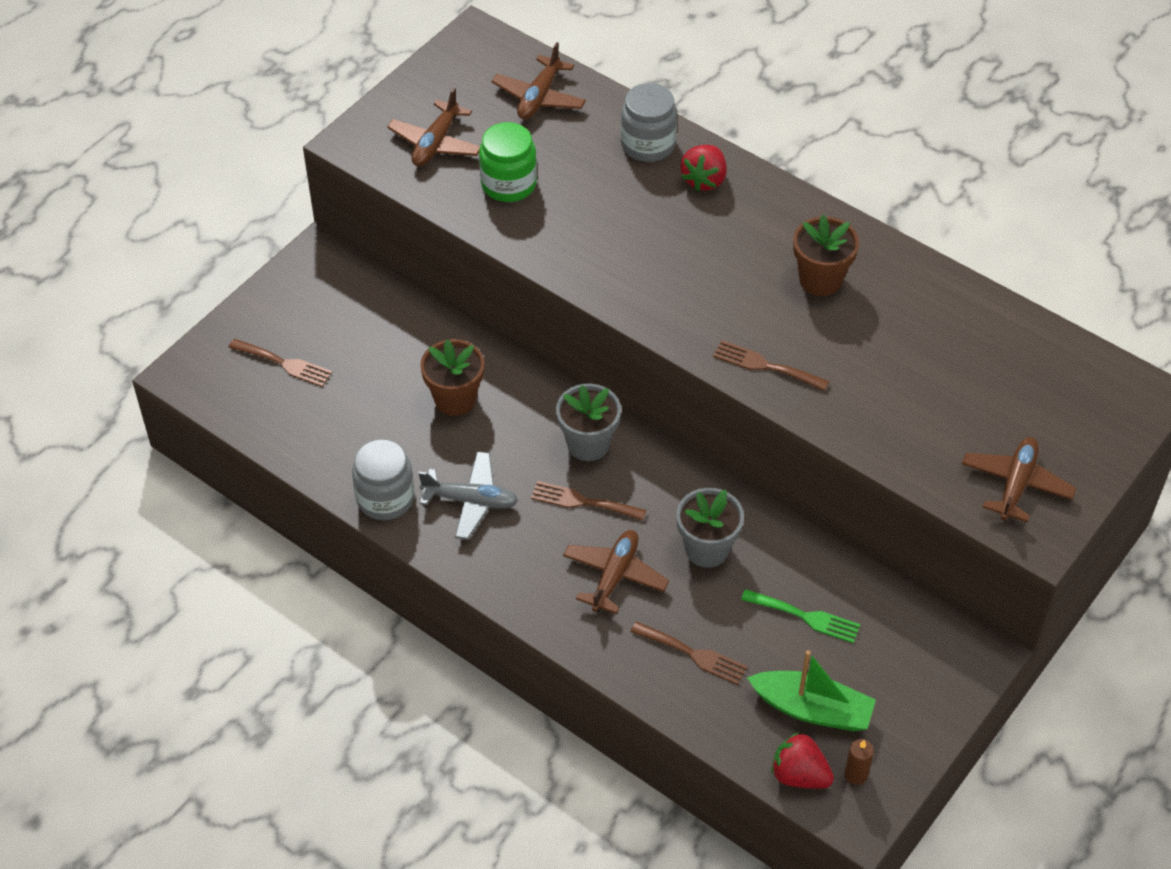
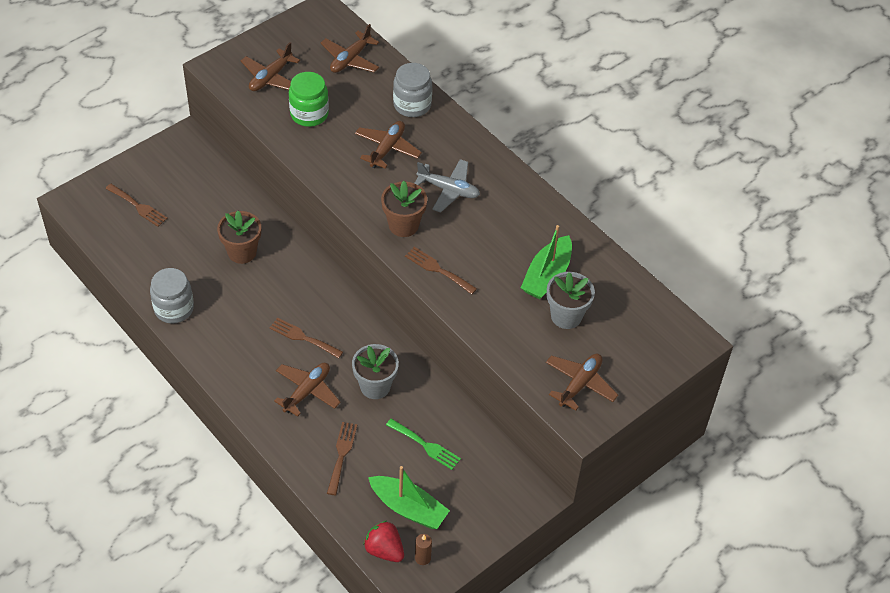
camera: 10 degrees right, 0 degrees up
grey plane [418,452,518,540] -> grey plane moved to [415,159,480,213]
grey flower pot [556,384,621,461] -> grey flower pot moved to [547,272,595,329]
brown fork [630,621,748,685] -> brown fork turned 120 degrees counterclockwise [327,422,357,495]
red strawberry [681,145,726,191] -> none
brown flower pot [793,215,859,296] -> brown flower pot moved to [381,181,427,237]
none -> brown plane [355,121,422,169]
none -> green boat [521,225,572,299]

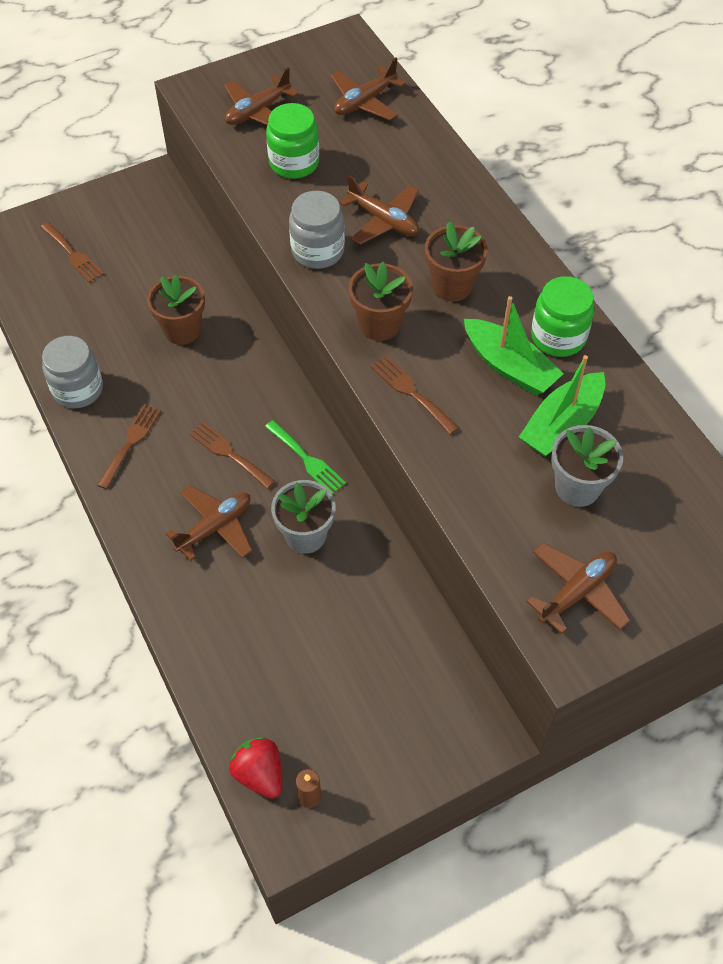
camera: 15 degrees right, 5 degrees up
brown fork [327,422,357,495] -> brown fork moved to [97,404,161,489]
brown plane [355,121,422,169] -> brown plane turned 90 degrees clockwise [339,175,419,245]
green boat [368,466,450,529] -> green boat moved to [464,296,564,395]
green fork [386,419,461,470] -> green fork moved to [265,420,346,494]
grey jar [393,63,432,117] -> grey jar moved to [289,191,345,269]
grey plane [415,159,480,213] -> brown flower pot [425,221,488,302]
none -> green jar [531,276,594,357]

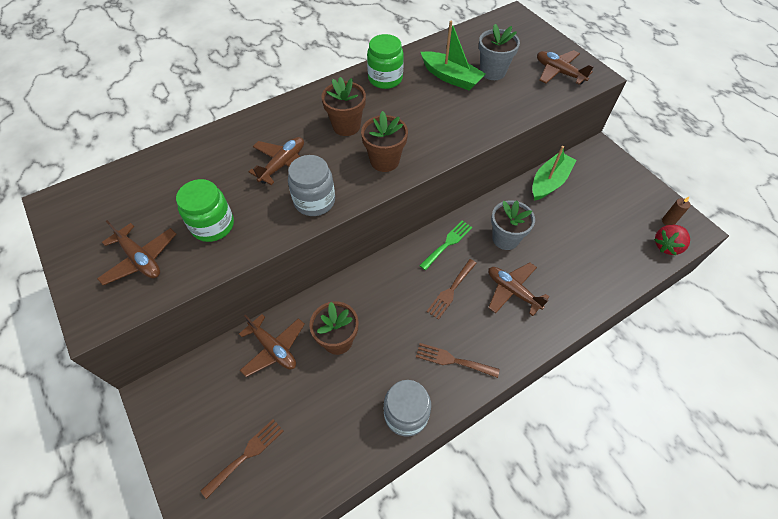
camera: 95 degrees left, 0 degrees up
brown plane [331,58,406,120] -> brown plane moved to [239,314,305,377]
brown fork [371,356,459,435] -> none
green boat [464,296,564,395] -> green boat moved to [532,146,576,201]

